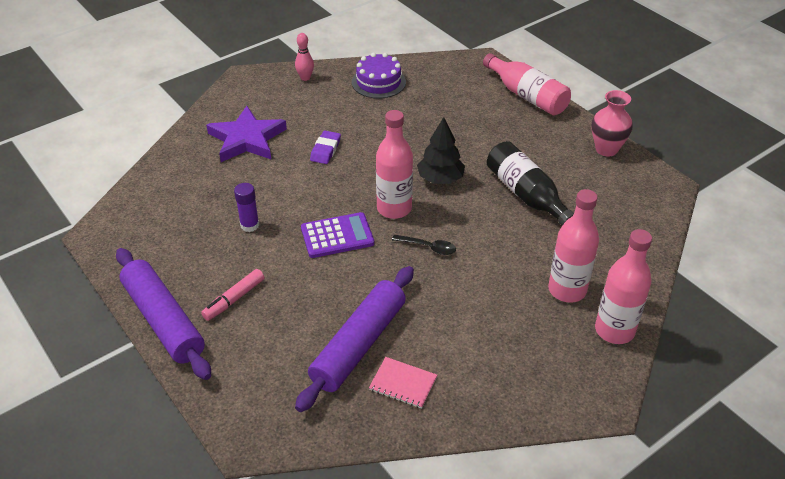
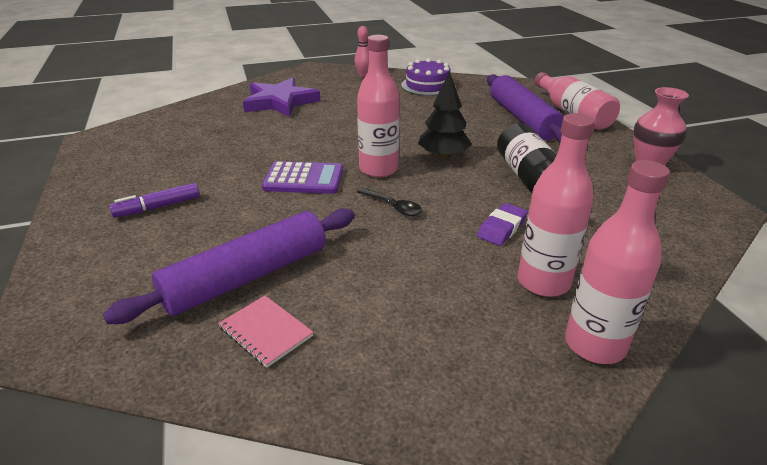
camera: 20 degrees right, 10 degrees down
purple rolling pin [116,248,211,380] -> purple rolling pin moved to [487,74,564,143]
pink marker [201,269,264,321] -> purple marker [109,183,200,218]
purple glue stick [234,183,259,232] -> none
purple eraser [310,131,341,164] -> purple eraser moved to [477,203,528,246]

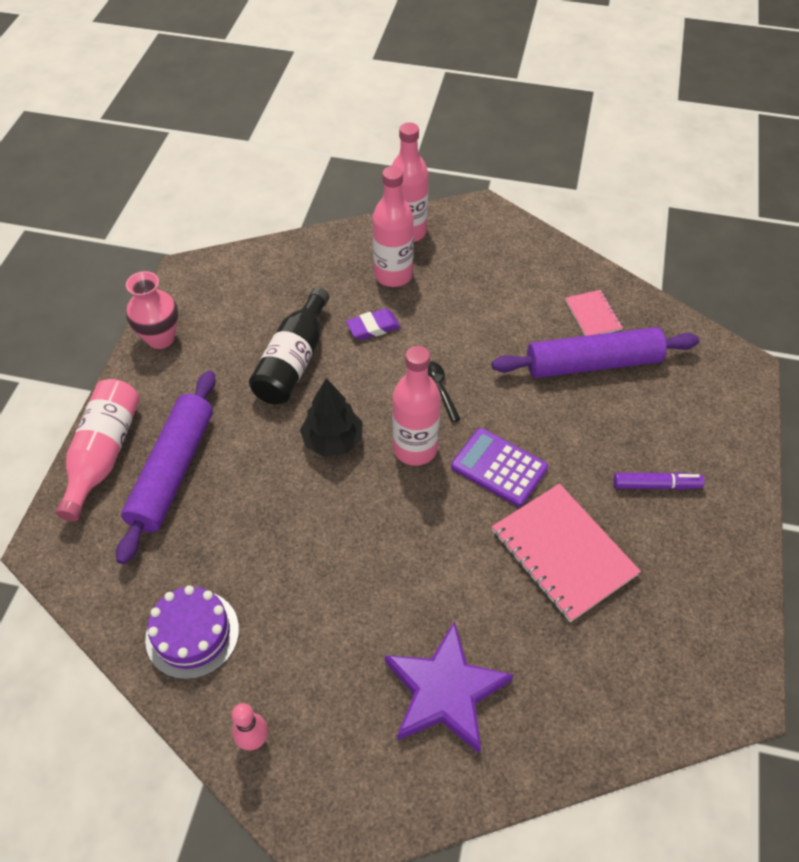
camera: 150 degrees left, 20 degrees up
none -> pink notebook [492,484,641,622]

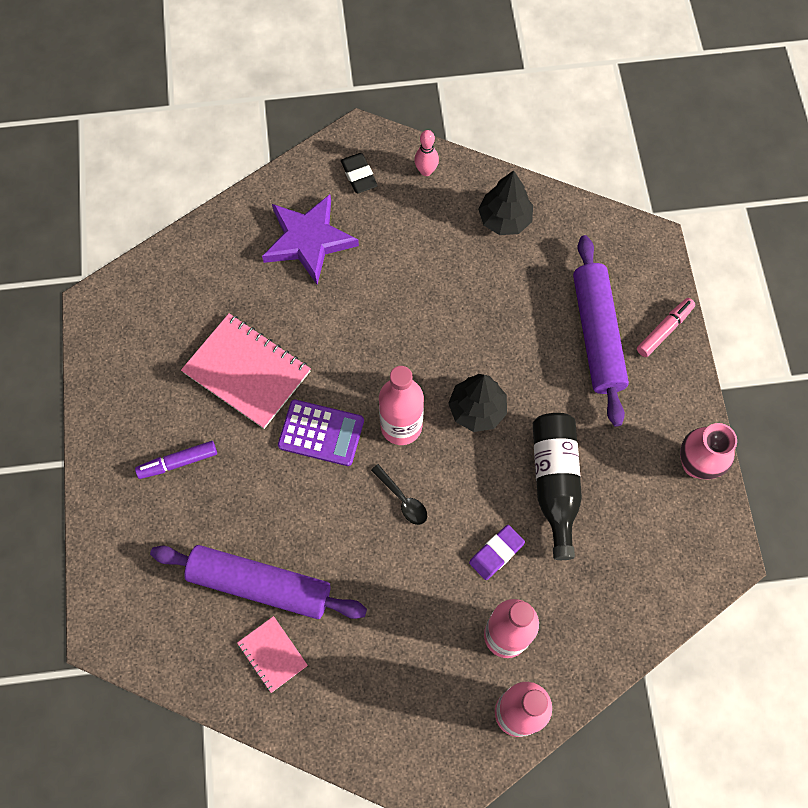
camera: 160 degrees right, 15 degrees up
pink bottle [56,379,140,522] -> pink marker [637,298,695,357]
purple cake [145,585,239,680] -> black tree [478,170,533,235]
purple rolling pin [492,327,699,378] -> purple rolling pin turned 45 degrees clockwise [150,545,367,619]
none -> black eraser [341,153,378,193]

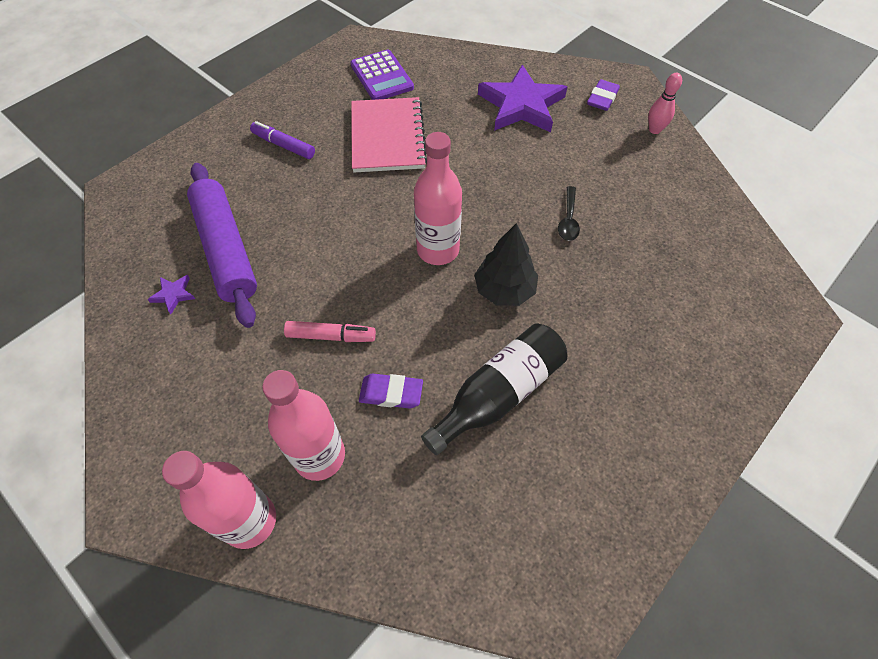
camera: 50 degrees right, 10 degrees down
pink notebook [237,616,308,693] -> purple star [147,275,195,314]
purple calculator [278,400,364,466] -> purple calculator moved to [351,50,414,100]
black eraser [341,153,378,193] -> purple eraser [587,79,620,111]
black spoon [371,464,427,525] -> black spoon moved to [558,186,580,241]
black tree [478,170,533,235] -> none
purple rolling pin [573,235,629,427] -> none
pink marker [637,298,695,357] -> pink marker moved to [284,321,376,342]
pink vase [680,423,737,479] -> none

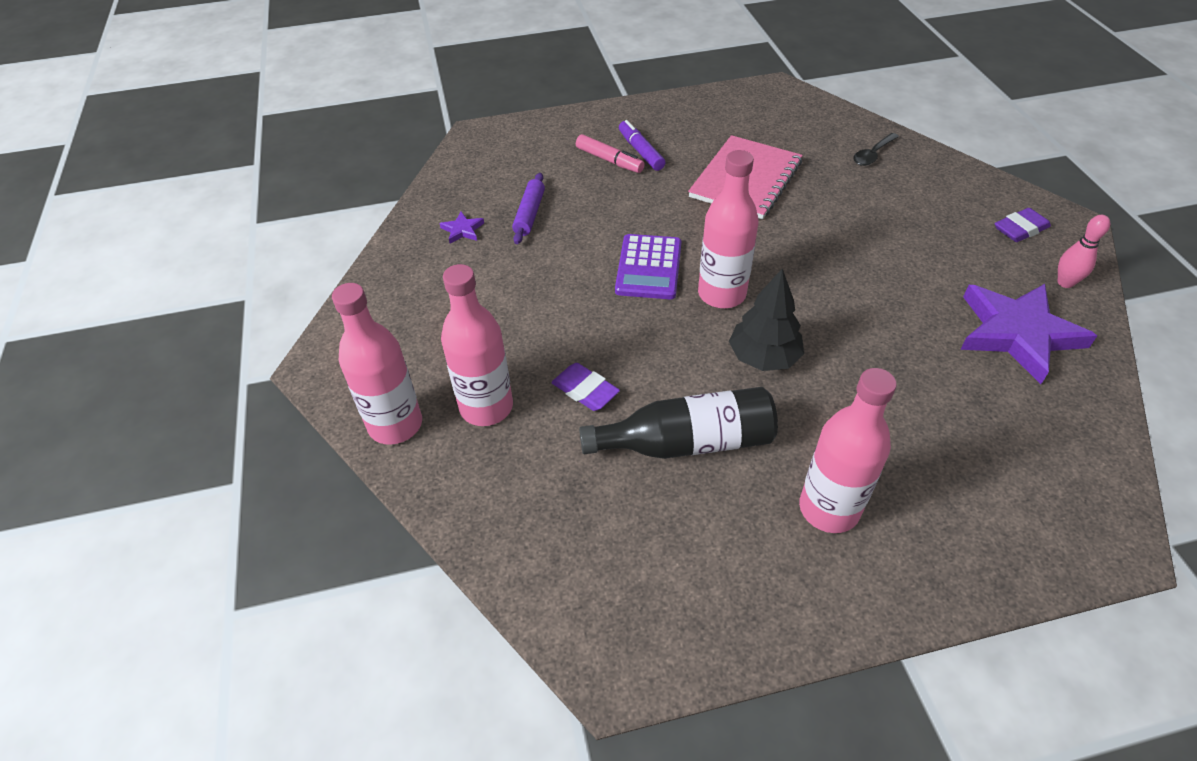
camera: 35 degrees right, 10 degrees down
purple rolling pin [187,163,257,328] -> purple rolling pin [512,173,545,244], size x0.50
pink marker [284,321,376,342] -> pink marker moved to [576,134,645,173]
purple calculator [351,50,414,100] -> purple calculator moved to [615,234,682,299]
purple star [478,65,567,132] -> purple star moved to [960,284,1097,384]
black spoon [558,186,580,241] -> black spoon moved to [853,133,899,166]
none -> pink bottle [799,368,897,533]

